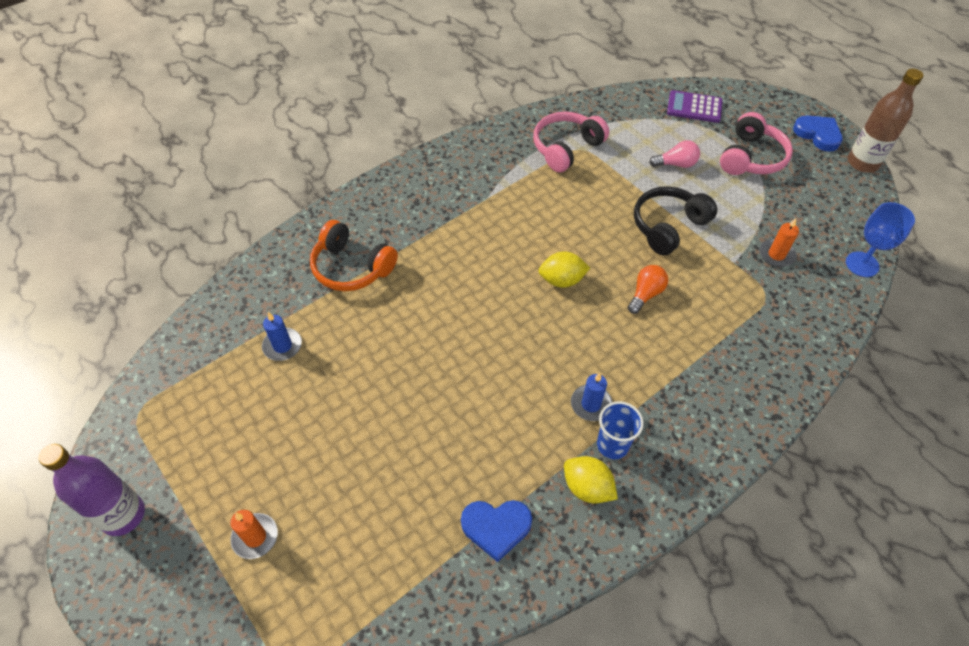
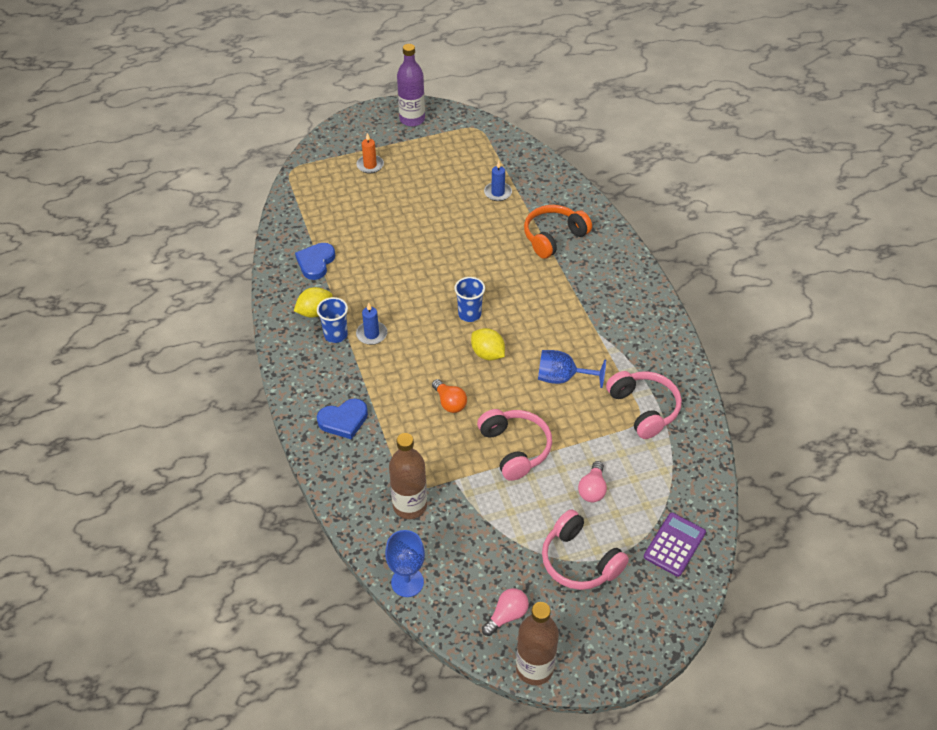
camera: 110 degrees right, 5 degrees down
yellow lemon [539,251,590,288] -> yellow lemon turned 60 degrees counterclockwise [471,328,505,360]
black headphones [634,186,717,256] -> pink headphones [477,409,552,481]
orange candle [759,218,799,267] -> none
blue heart [793,115,843,152] -> blue heart moved to [317,398,368,439]
none -> brown bottle [389,433,427,519]
none -> blue cup [455,277,485,322]
none -> pink light bulb [482,588,529,636]
none -> blue goblet [538,350,606,388]

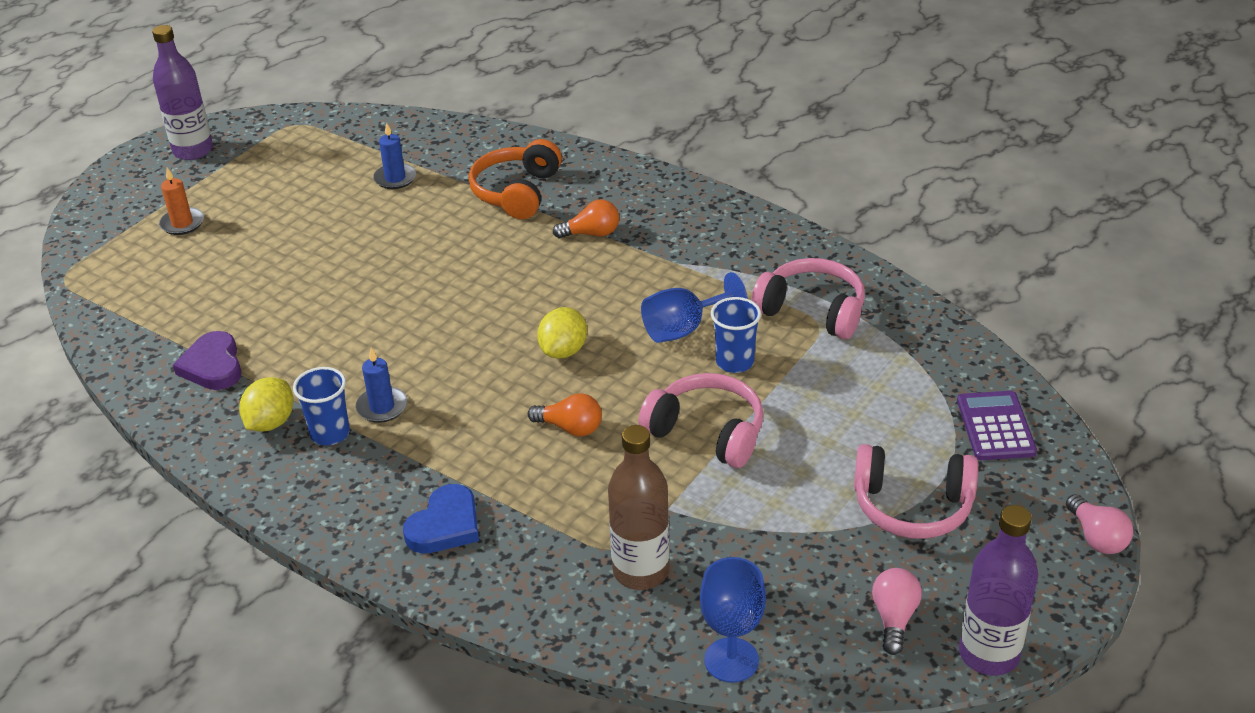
camera: 35 degrees left, 10 degrees down
blue heart [295,243,335,280] -> purple heart [173,331,242,390]
blue cup [455,277,485,322] -> blue cup moved to [711,297,761,373]
yellow lemon [471,328,505,360] -> yellow lemon turned 75 degrees counterclockwise [537,307,587,359]
brown bottle [516,602,559,685] -> purple bottle [959,505,1038,676]
pink light bulb [578,461,607,502] -> pink light bulb moved to [1066,494,1133,554]
none -> orange light bulb [553,200,619,238]

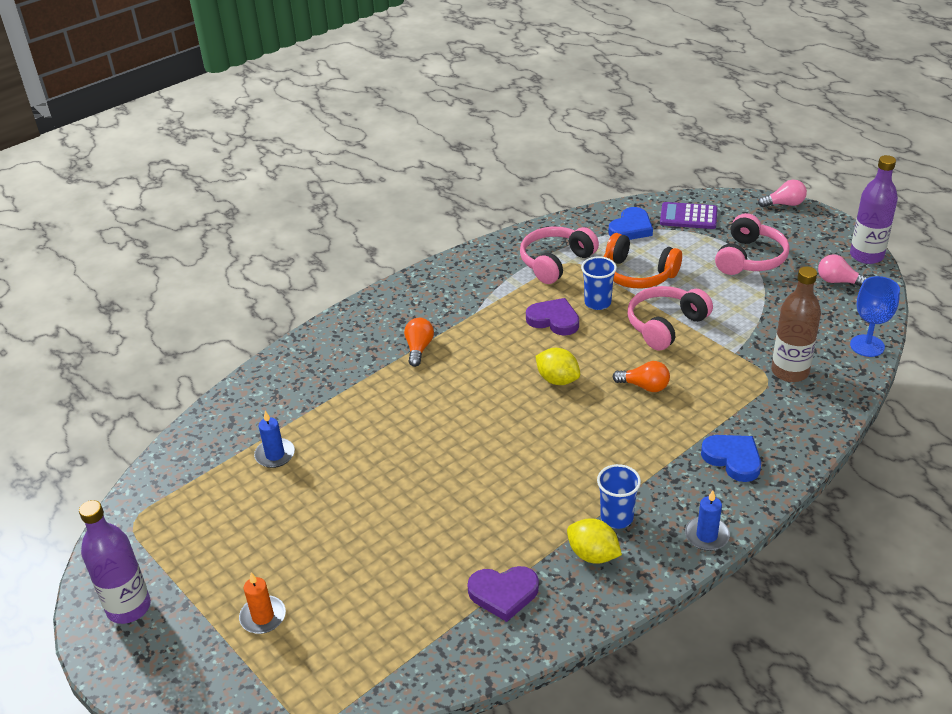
camera: 75 degrees left, 0 degrees up
blue candle [355,348,407,423] -> blue candle moved to [685,490,730,551]
orange headphones [469,139,562,219] -> orange headphones moved to [604,233,682,288]
orange light bulb [528,393,602,436] -> orange light bulb turned 75 degrees clockwise [613,361,670,392]
blue goblet [641,272,748,343] -> purple heart [526,298,579,336]
none -> blue heart [609,207,653,240]

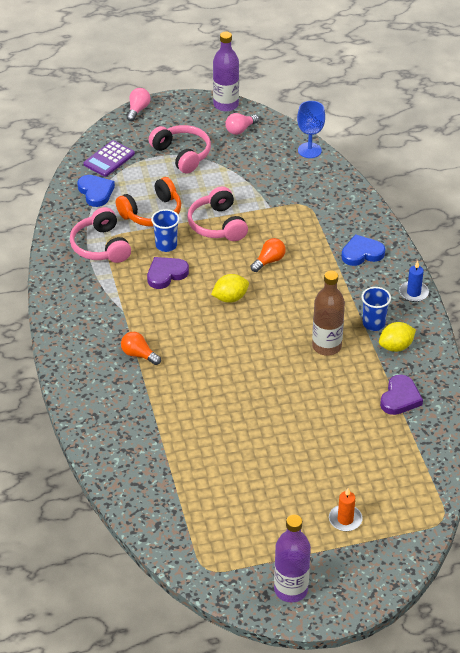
camera: 65 degrees left, 5 degrees up
blue candle [254,411,295,468] -> none
brown bottle [771,266,821,382] -> brown bottle moved to [312,270,345,356]

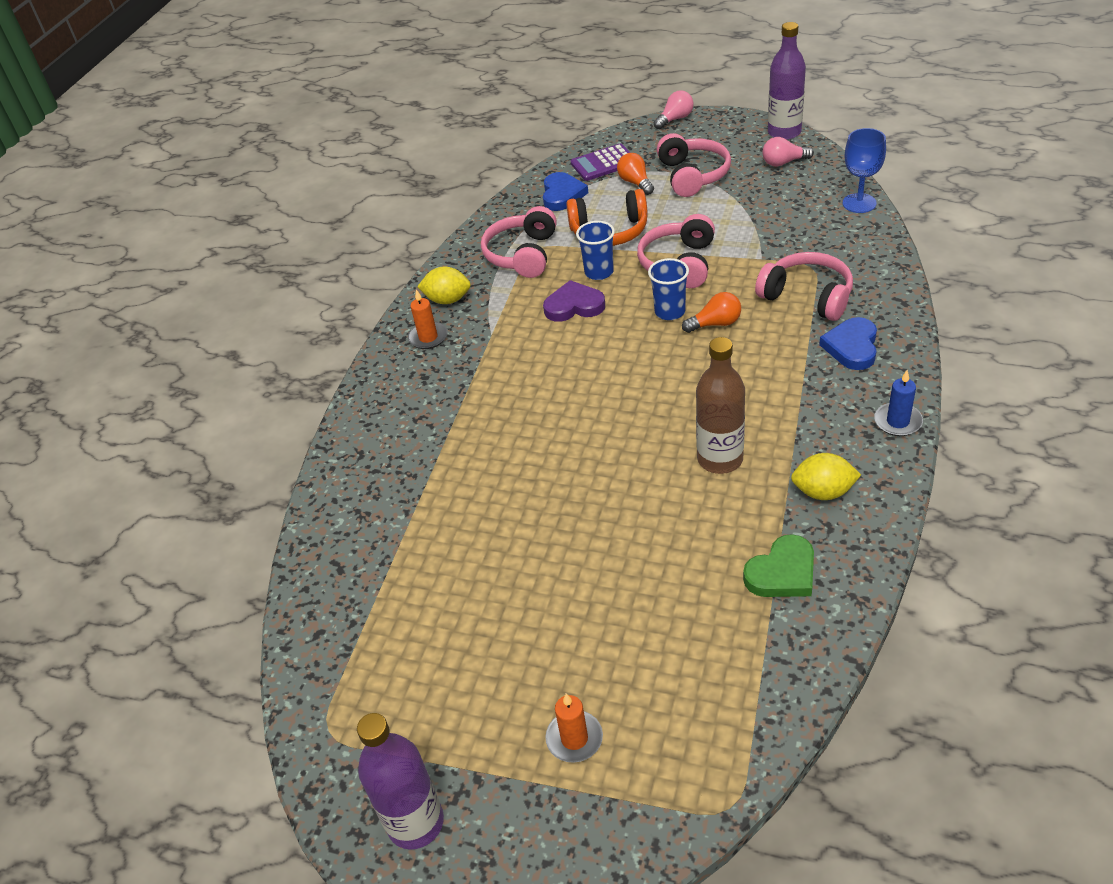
camera: 35 degrees right, 0 degrees up
orange light bulb [121,332,161,365] -> orange light bulb moved to [617,153,654,195]
yellow lemon [211,274,249,303] -> yellow lemon moved to [417,266,471,304]
blue heart [341,234,385,266] -> blue heart turned 90 degrees counterclockwise [819,317,877,370]
blue cup [361,287,391,331] -> blue cup moved to [648,258,689,320]
purple heart [380,375,423,415] -> green heart [743,534,814,597]
none -> orange candle [408,289,448,349]
none -> pink headphones [755,252,853,321]

